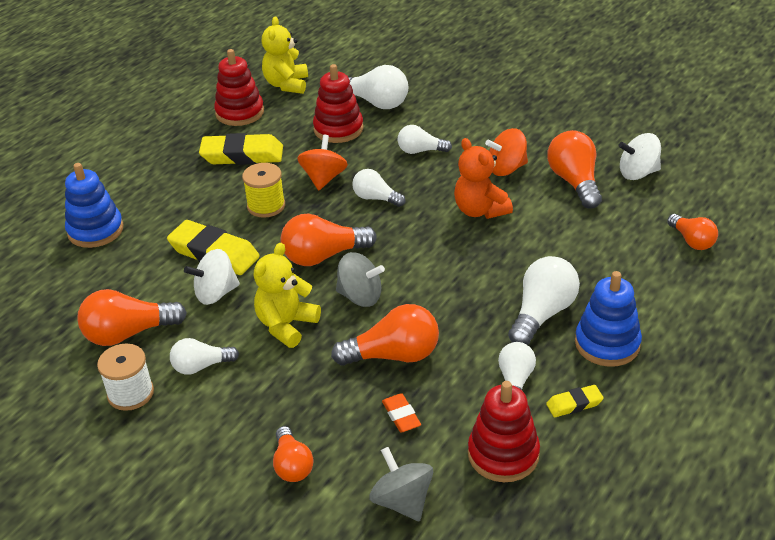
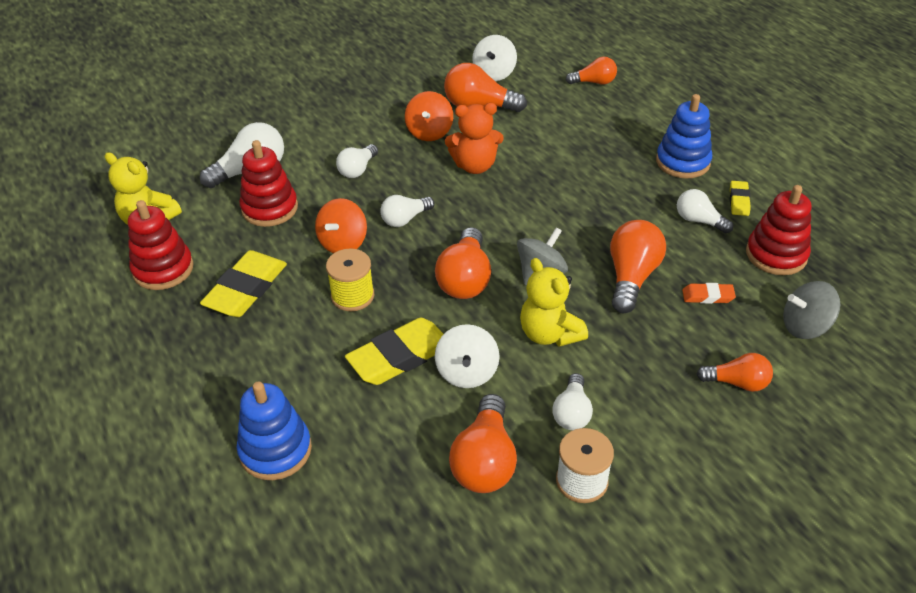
camera: 65 degrees left, 5 degrees up
orange spinning top [297,135,348,190] -> orange spinning top turned 105 degrees counterclockwise [315,198,367,253]
white light bulb [508,256,580,345] -> none

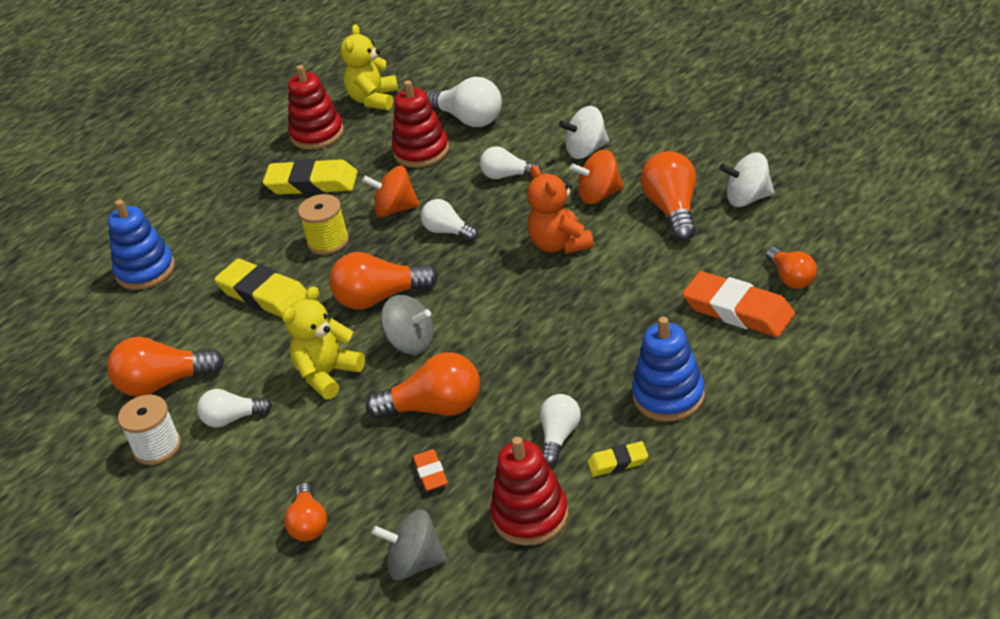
camera: 75 degrees right, 5 degrees down
white spinning top [435,324,500,388] -> white spinning top moved to [559,106,609,159]
grey spinning top [783,281,840,339] -> grey spinning top turned 60 degrees counterclockwise [372,510,447,580]
none -> orange eraser [682,271,795,337]

